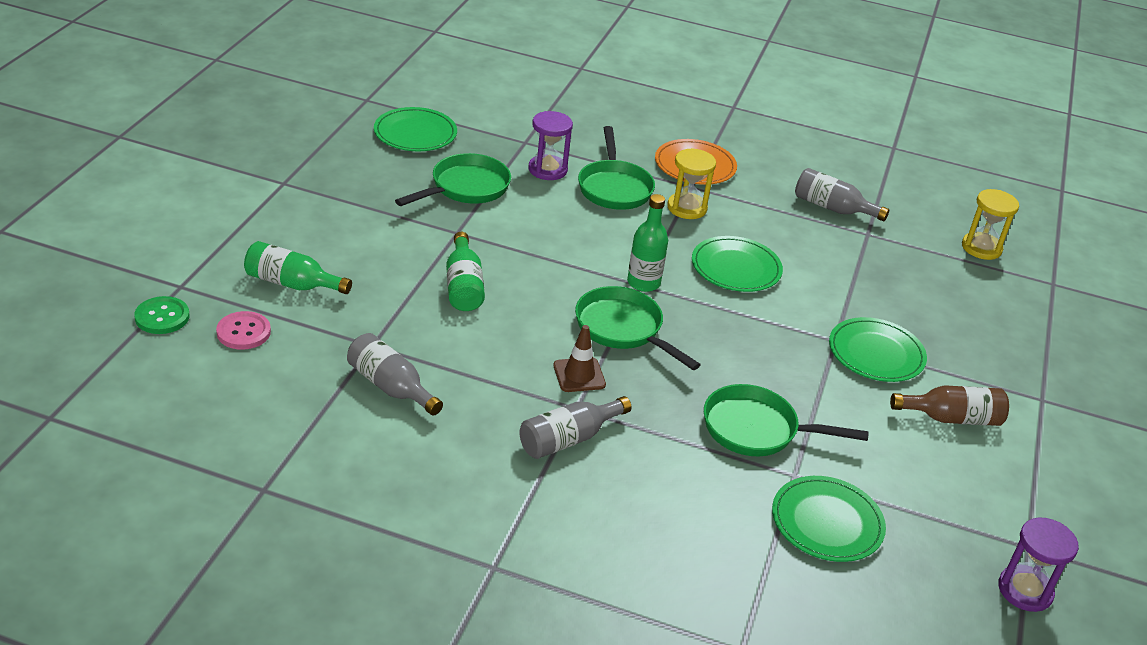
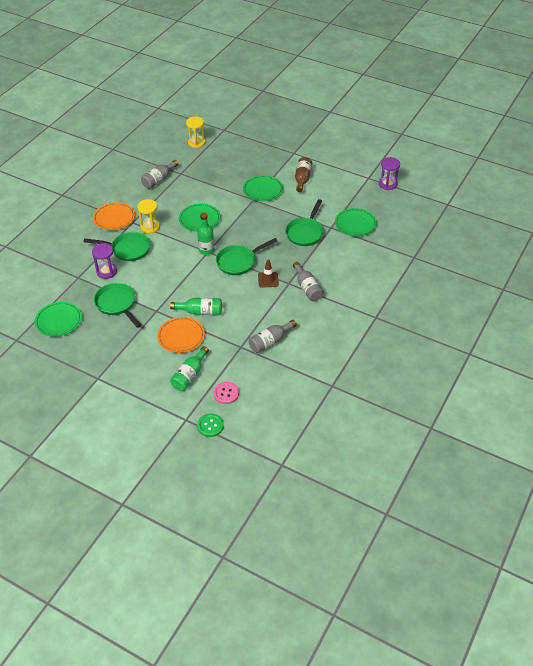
camera: 75 degrees left, 10 degrees up
none -> orange plate [157,317,205,353]

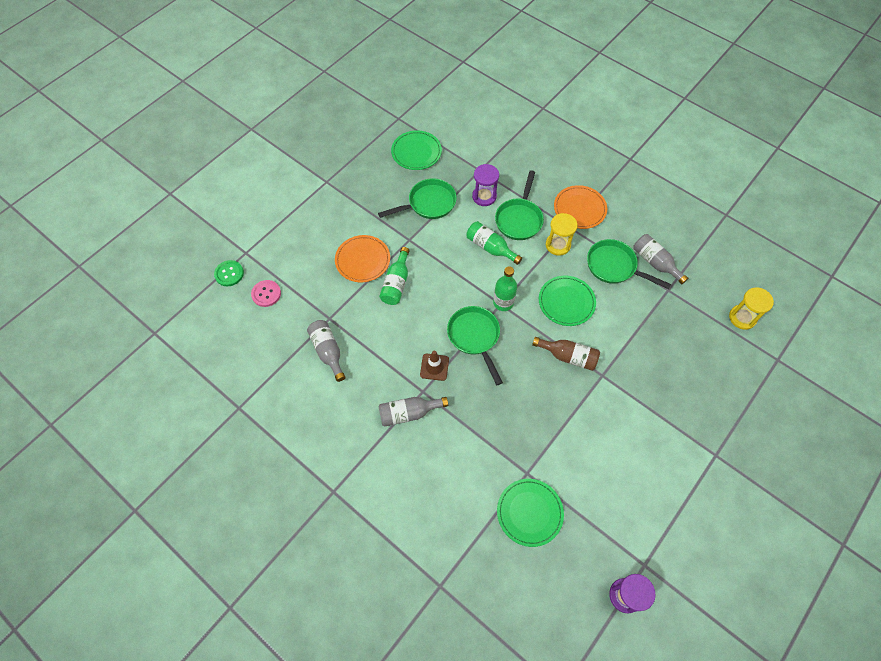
camera: 100 degrees right, 15 degrees up
green bottle [170,346,209,391] -> green bottle moved to [466,221,522,265]
green plate [243,175,283,201] -> none
green pan [285,199,324,246] -> green pan moved to [587,239,671,289]
brown bottle [295,157,312,192] -> brown bottle moved to [532,337,600,371]

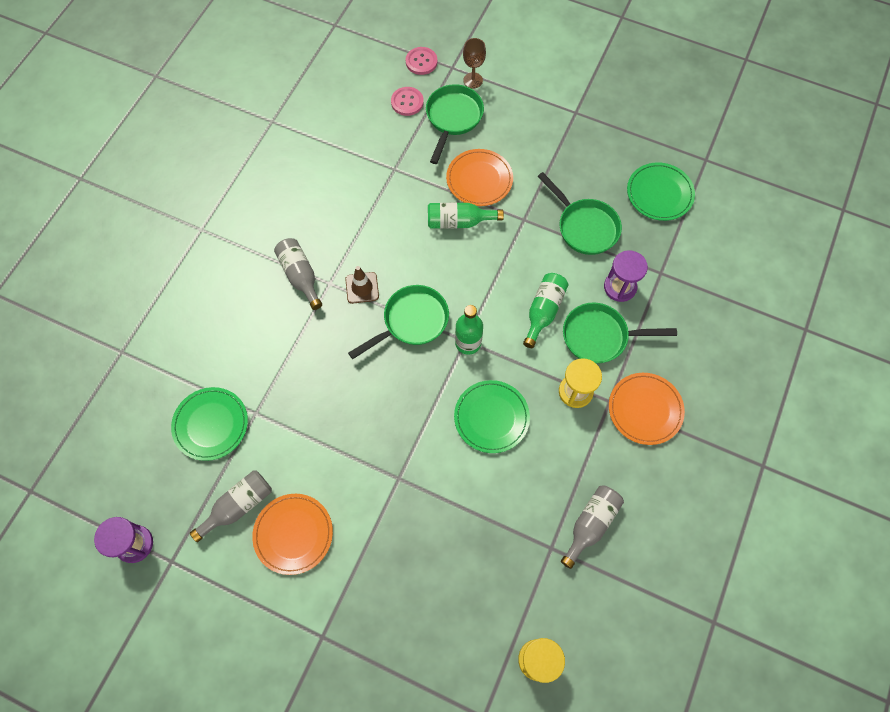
camera: 75 degrees right, 5 degrees up
green button [214,260,244,286] -> pink button [406,47,438,75]
grey bottle [307,320,346,382] -> grey bottle moved to [190,470,272,542]
brown bottle [532,337,600,371] -> none
green pan [587,239,671,289] -> green pan moved to [426,84,484,164]
none -> orange plate [252,494,333,575]
none -> brown goblet [463,38,486,89]

